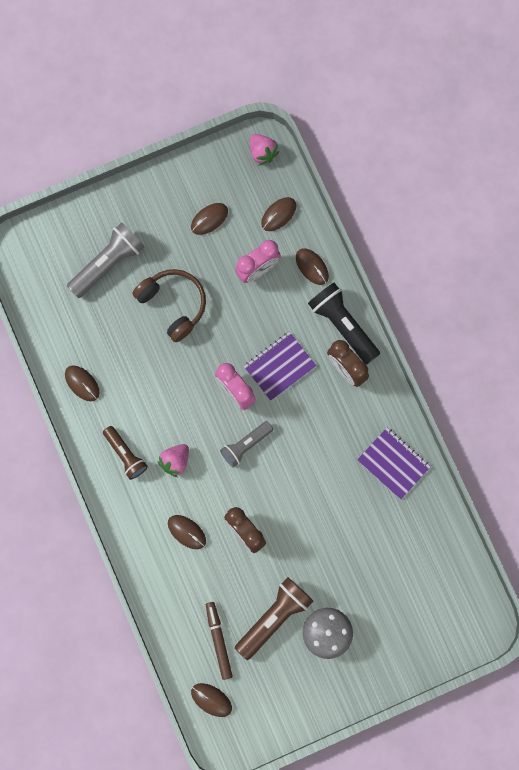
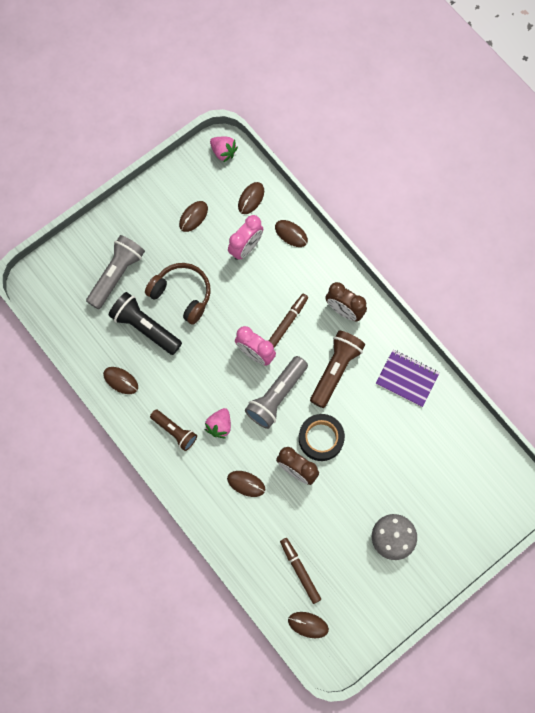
camera: 15 degrees left, 5 degrees down
grey flashlight [220,421,273,468] -> grey flashlight [245,356,308,429], size x1.54
brown flashlight [235,577,313,660] -> brown flashlight moved to [310,331,365,408]
purple notebook [244,332,316,401] -> brown marker [269,294,308,348]
black flashlight [308,283,380,364] -> black flashlight moved to [109,292,182,355]
none -> black tape [299,414,345,461]

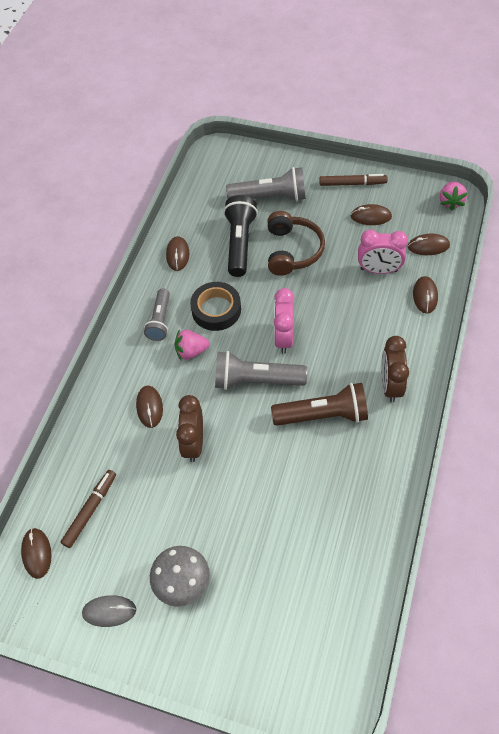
camera: 60 degrees right, 15 degrees down
brown flashlight [150,409,197,451] -> grey flashlight [144,288,170,341]
brown marker [269,294,308,348] -> brown marker moved to [319,174,388,186]
black tape [299,414,345,461] -> black tape moved to [190,282,241,331]
purple notebook [376,350,439,407] -> none
none -> grey mouse [82,595,136,627]

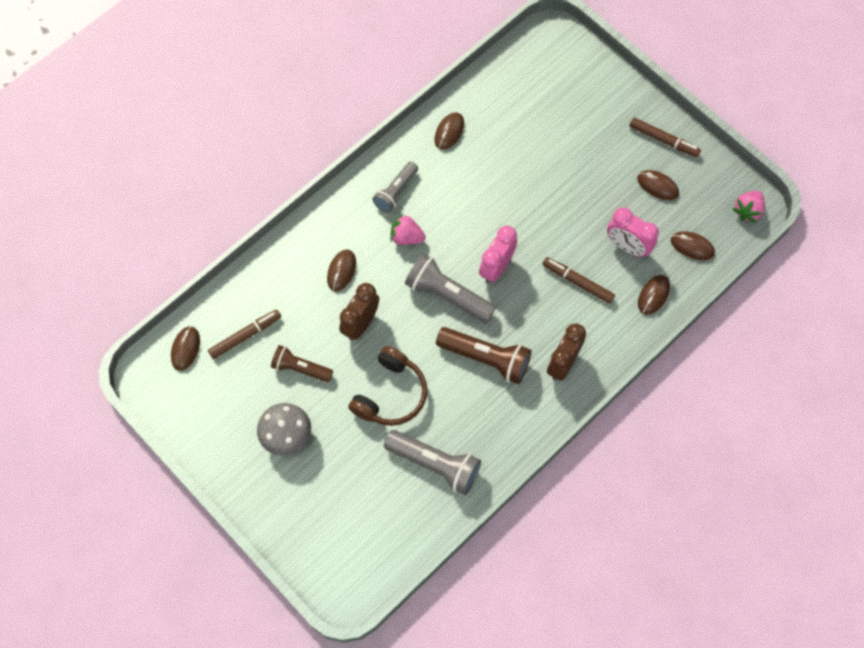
camera: 25 degrees right, 10 degrees up
grey mouse [82,595,136,627] -> none
black tape [190,282,241,331] -> none
black flashlight [223,195,258,277] -> none
grey flashlight [226,167,306,201] -> grey flashlight moved to [384,430,481,495]
brown headphones [267,211,325,276] -> brown headphones moved to [348,346,427,426]
none -> brown flashlight [271,345,333,382]
none -> brown marker [543,257,615,304]

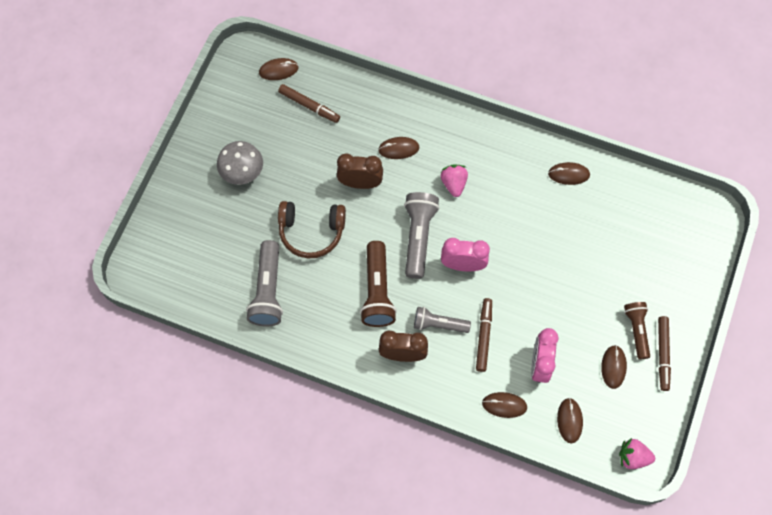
camera: 65 degrees right, 0 degrees up
brown flashlight [271,345,333,382] -> brown flashlight moved to [624,302,650,360]
grey flashlight [372,162,418,213] -> grey flashlight moved to [414,307,471,333]

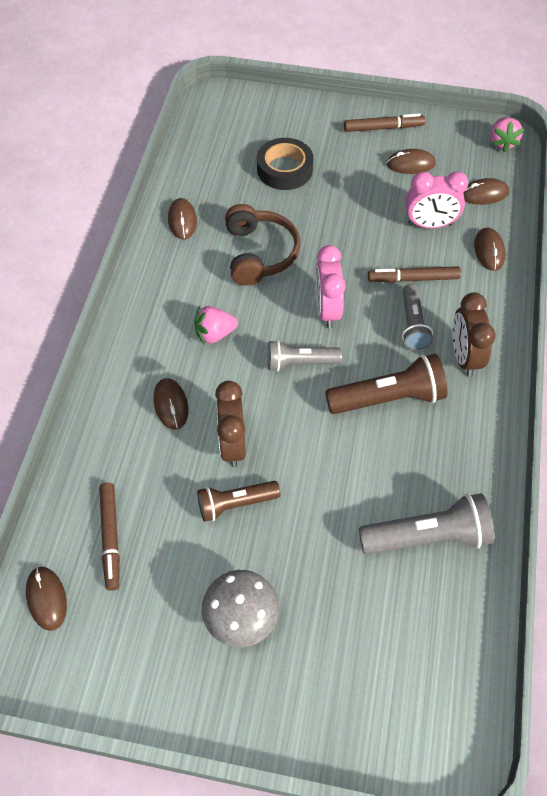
camera: 100 degrees left, 10 degrees down
brown marker [278,84,340,123] -> brown marker turned 150 degrees clockwise [99,483,120,591]
brown headphones [278,201,346,258] -> brown headphones moved to [225,204,300,286]
grey flashlight [404,192,439,279] -> grey flashlight [268,340,342,371], size x0.65
brown flashlight [624,302,650,360] -> brown flashlight moved to [197,481,280,522]
none -> black tape [257,138,313,190]

